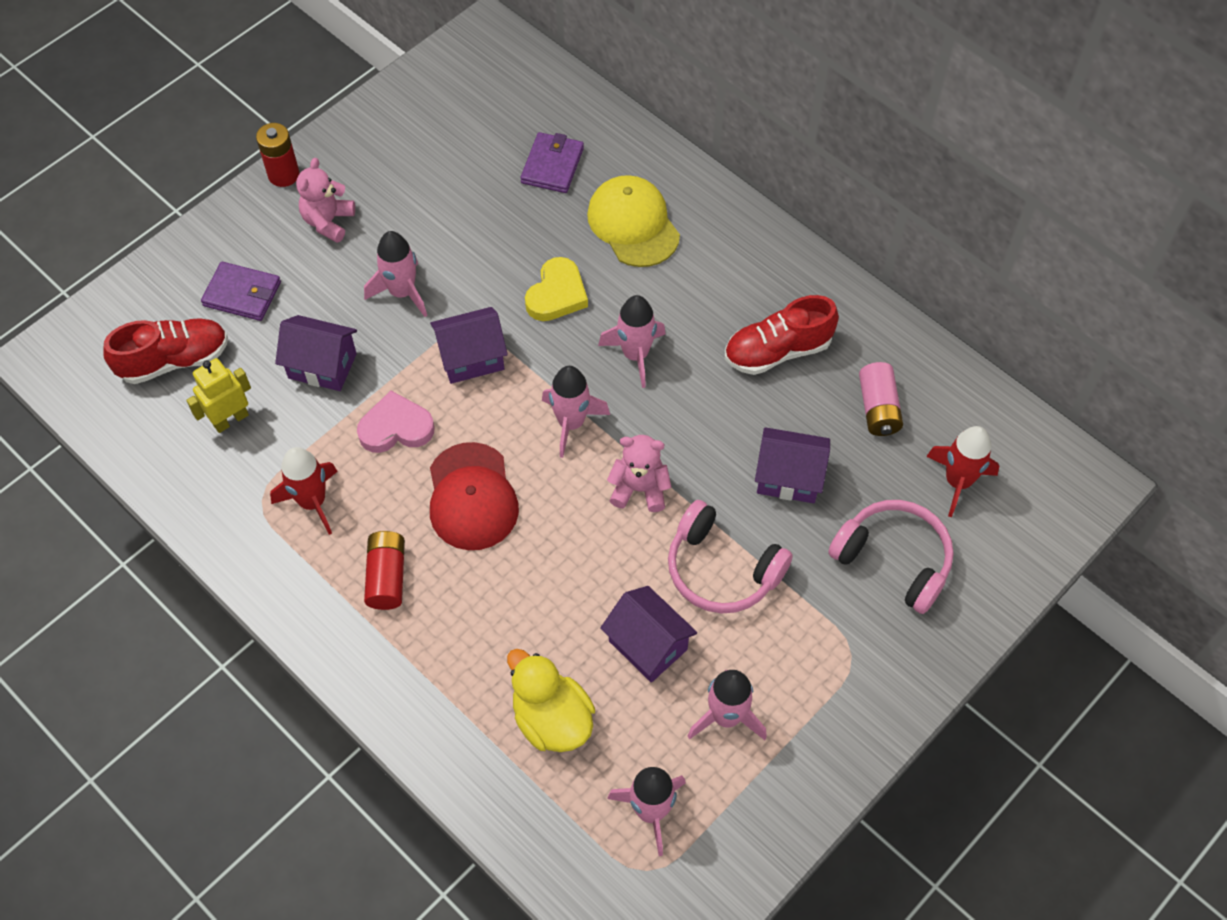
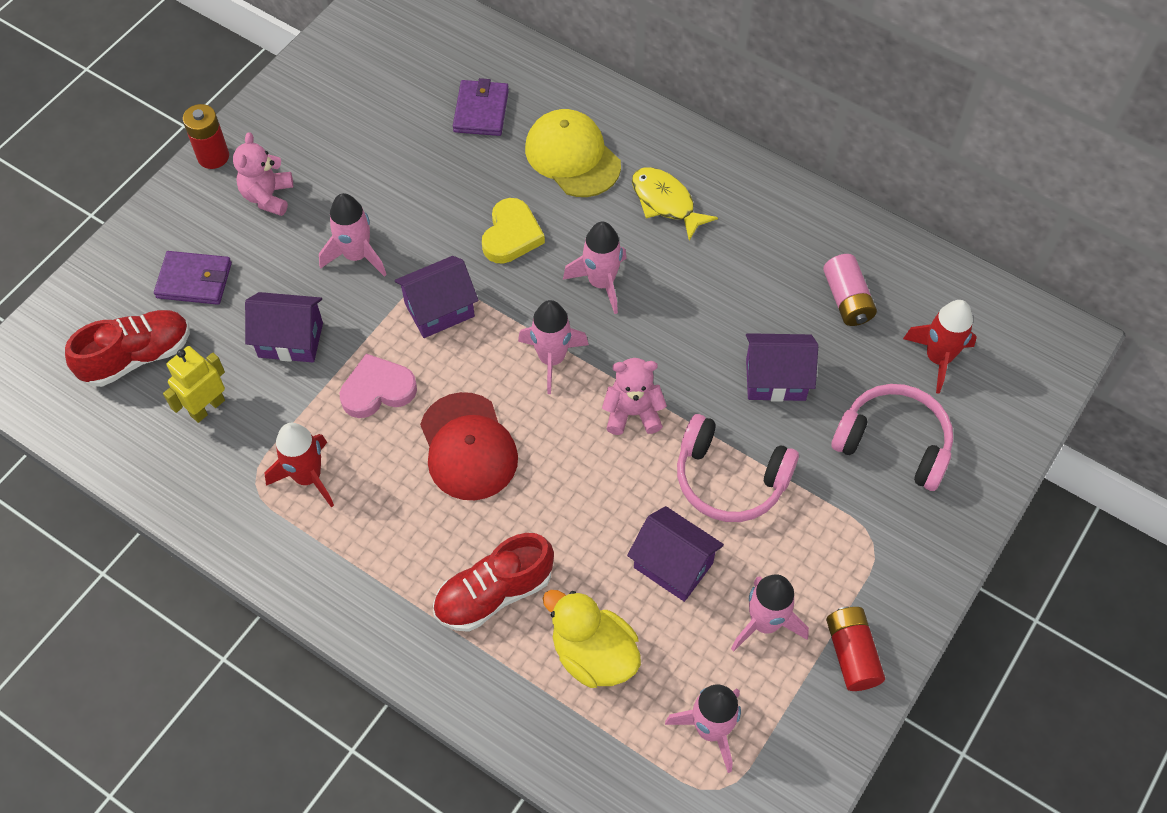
camera: 10 degrees left, 0 degrees up
red battery [364,531,405,610] -> red battery moved to [826,607,885,691]
red shoe [725,295,839,375] -> red shoe moved to [433,533,554,632]
none -> yellow fish [632,167,718,241]

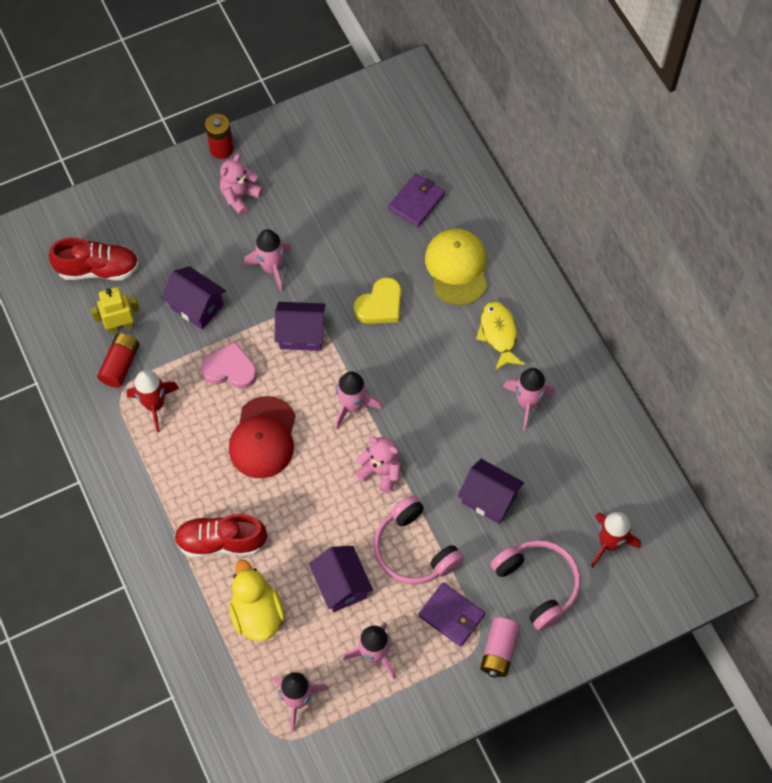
camera: 30 degrees right, 5 degrees up
purple wallet [154,251,232,305] -> purple wallet moved to [418,583,485,647]
pink rocket [563,221,627,314] -> pink rocket moved to [503,368,555,430]
pink battery [823,254,877,326] -> pink battery moved to [480,617,520,678]
red battery [826,607,885,691] -> red battery moved to [97,333,140,388]

